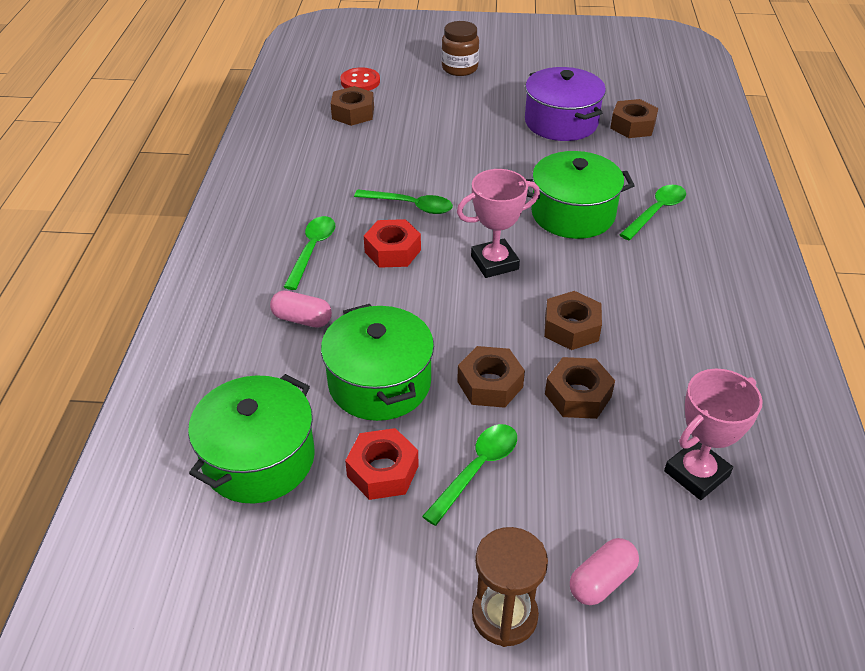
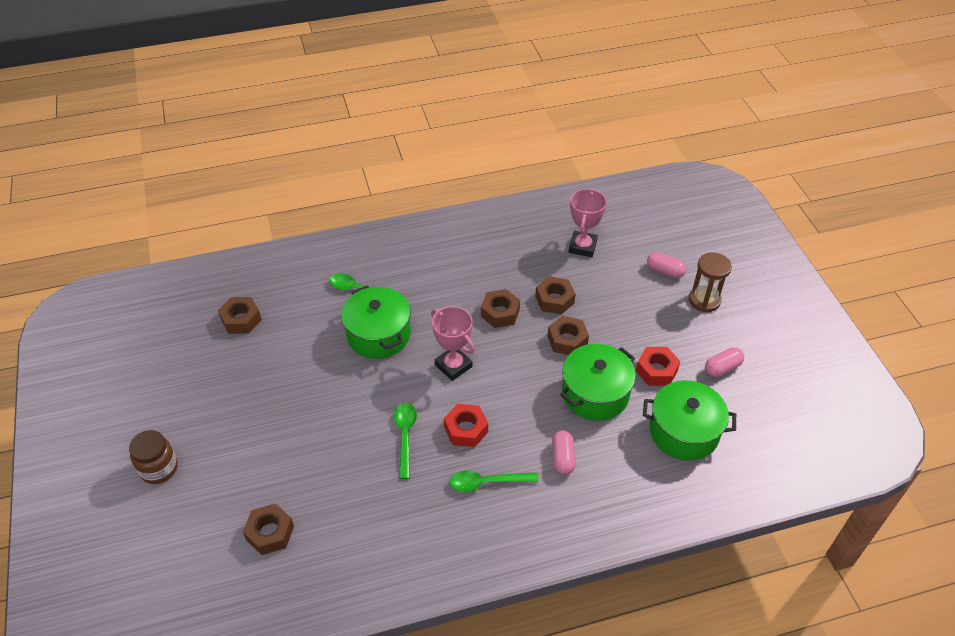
camera: 110 degrees left, 5 degrees up
red button [340,67,380,91] -> none
green spoon [422,424,517,526] -> none
purple pot [525,67,606,141] -> none
pink trophy [664,369,763,500] -> pink trophy turned 75 degrees clockwise [569,188,607,257]
none -> pink capsule [705,347,744,377]

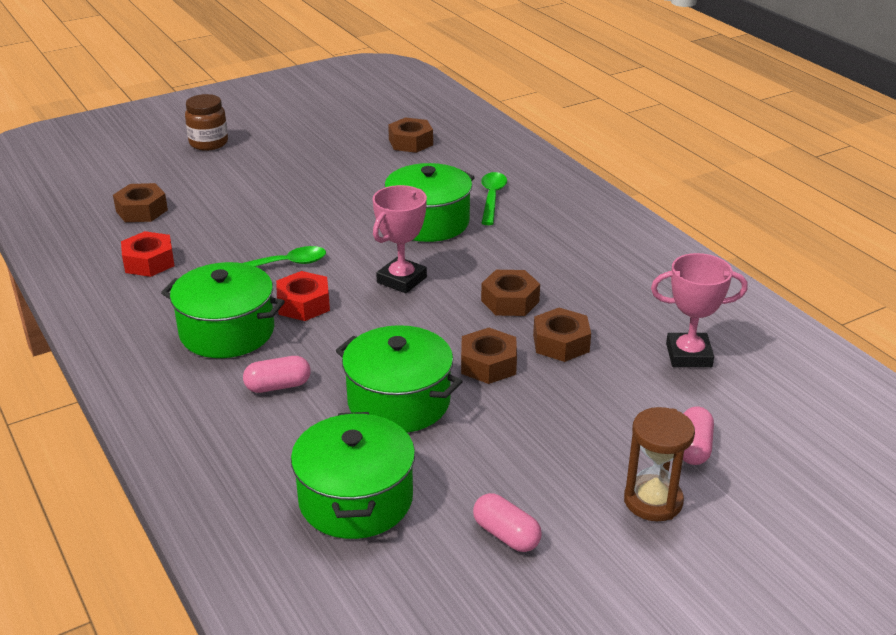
camera: 75 degrees right, 15 degrees down
green spoon [449,471,539,492] -> green pot [161,262,285,358]
red nut [636,347,680,386] -> red nut moved to [121,231,175,277]

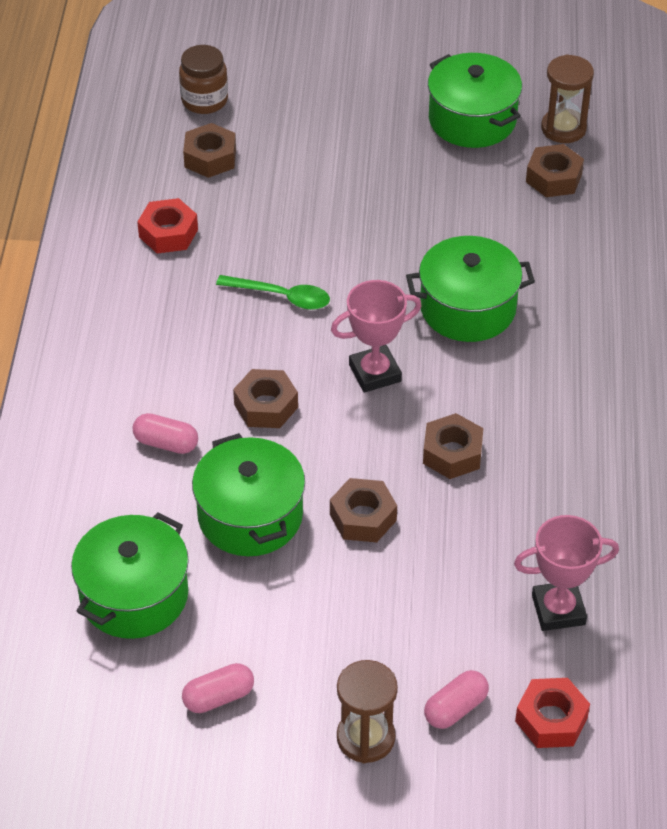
camera: 35 degrees right, 15 degrees up
green pot [161,262,285,358] -> green pot moved to [428,53,522,148]
brown jar [185,94,228,151] -> brown jar moved to [179,45,228,114]
red nut [276,271,330,321] -> red nut moved to [515,678,590,748]
pink capsule [473,493,542,552] -> pink capsule turned 75 degrees clockwise [182,663,254,713]
green spoon [481,172,507,225] -> none
brown nut [533,308,591,362] -> brown nut moved to [233,369,298,428]
pink trophy [651,253,748,367] -> pink trophy turned 45 degrees counterclockwise [514,515,619,631]
none -> brown hourglass [541,54,594,143]

